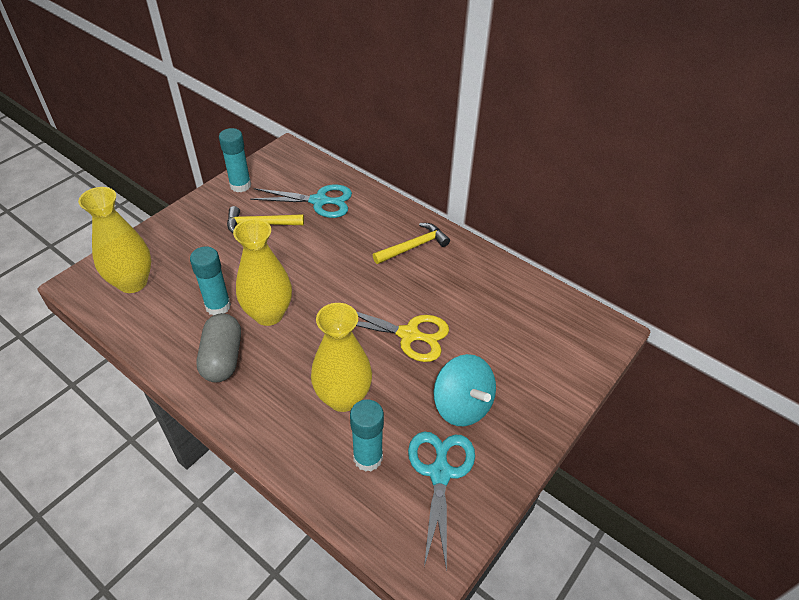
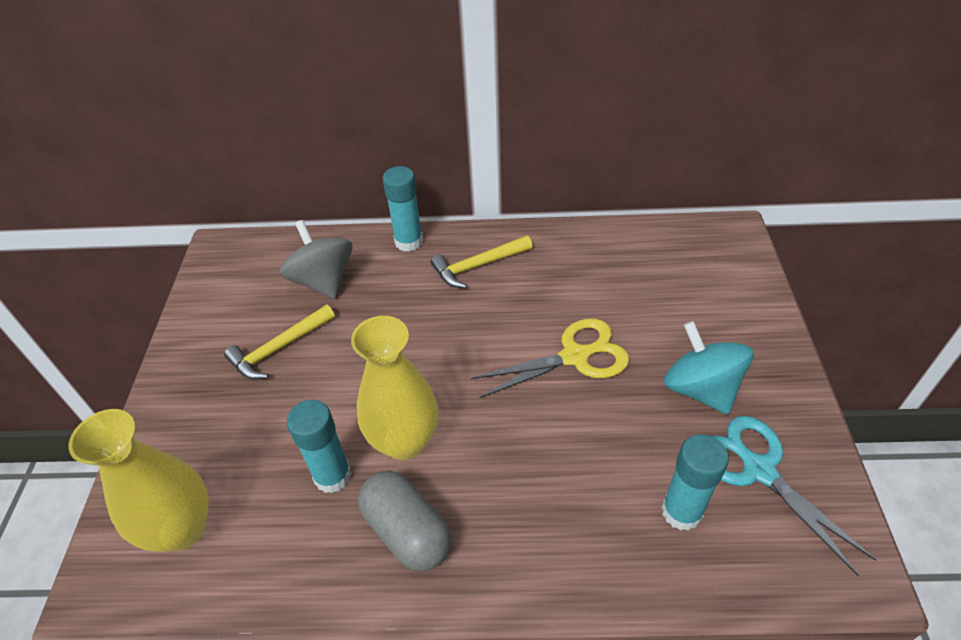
camera: 35 degrees left, 0 degrees up
turquoise glue stick [219,128,251,192] -> turquoise glue stick moved to [383,166,423,252]
turquoise scissors [250,185,352,218] -> grey spinning top [280,220,352,299]
yellow vase [311,303,372,412] -> none
yellow hammer [373,223,450,264] -> yellow hammer turned 135 degrees counterclockwise [431,235,533,288]
turquoise spinning top [433,354,496,426] -> turquoise spinning top turned 135 degrees counterclockwise [664,321,754,414]

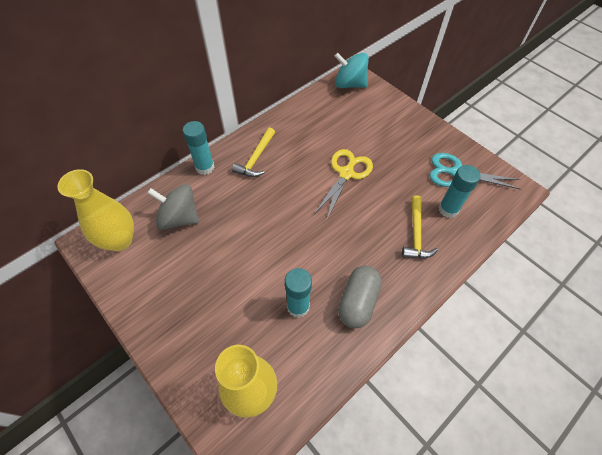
camera: 45 degrees left, 10 degrees up
yellow hammer [224,305,335,380] -> yellow hammer moved to [402,195,438,258]
yellow vase [351,316,438,460] -> yellow vase moved to [57,169,134,251]
grey capsule [358,471,451,571] -> grey capsule turned 75 degrees counterclockwise [338,266,382,328]
turquoise spinning top [664,321,754,414] -> turquoise spinning top moved to [334,53,368,88]

